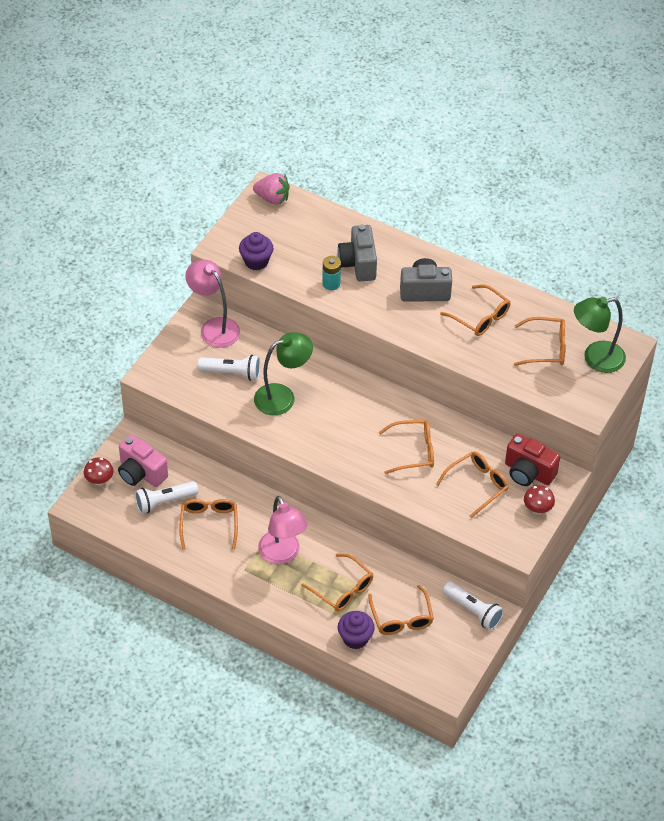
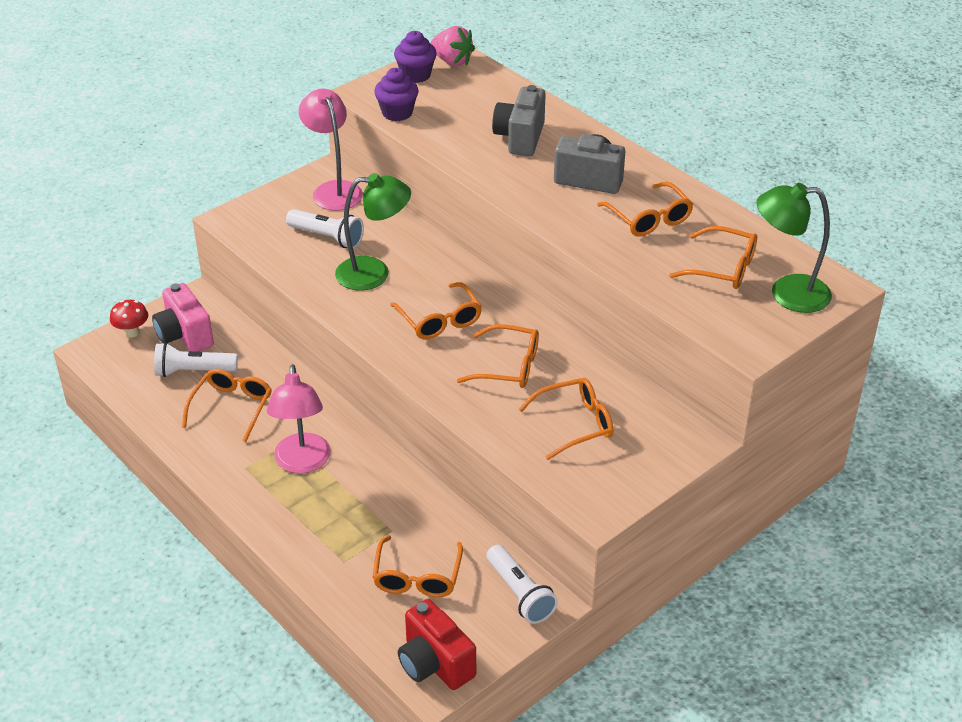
camera: 20 degrees right, 10 degrees down
orange glasses [301,553,373,612] -> orange glasses moved to [390,282,482,339]
turquoise battery [322,256,341,290] -> none
purple cupcake [338,611,375,649] -> purple cupcake moved to [394,31,437,83]
red camera [505,434,561,486] -> red camera moved to [398,599,476,690]
red mushroom [524,485,555,515] -> none

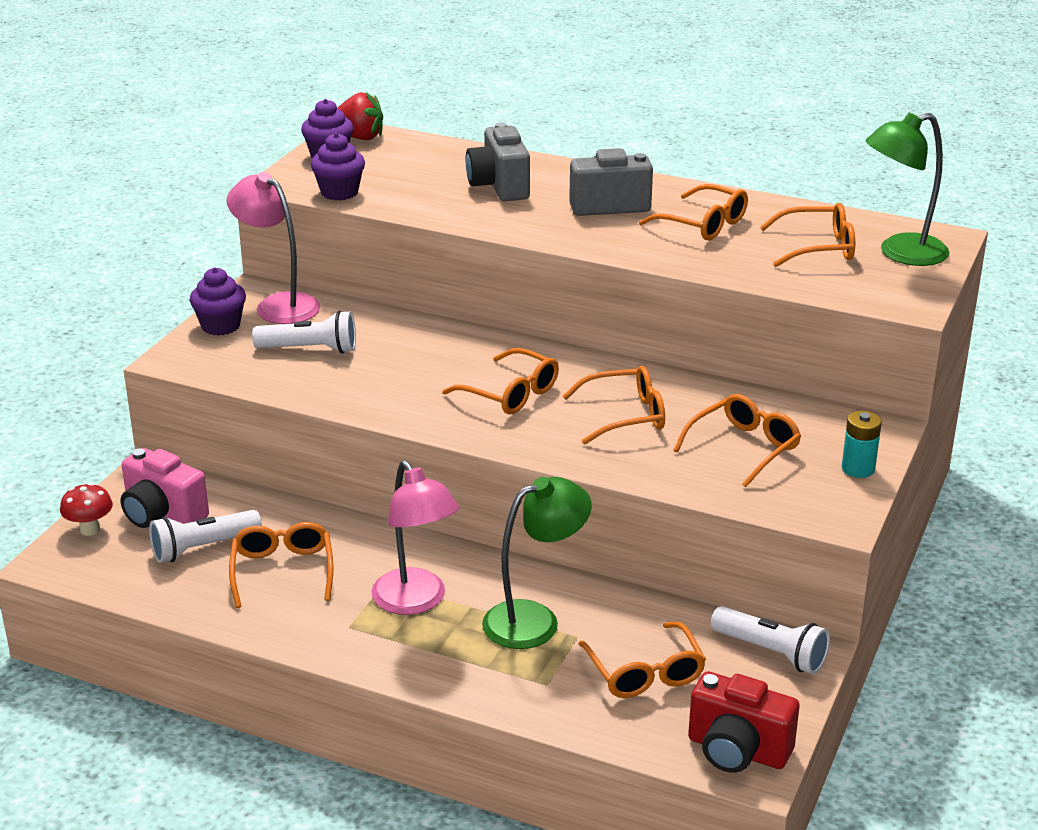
camera: 25 degrees left, 10 degrees down
green lamp [335,173,411,291] -> green lamp moved to [482,477,592,649]
pink strawberry [431,26,475,66] -> red strawberry [337,92,383,140]
none -> purple cupcake [190,267,246,336]
none -> turquoise battery [842,411,882,478]

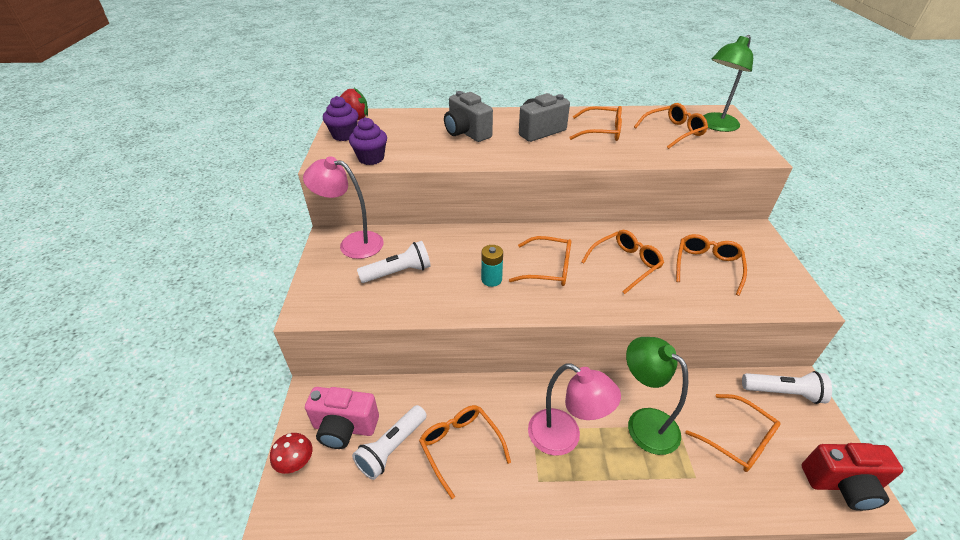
camera: 25 degrees left, 10 degrees up
purple cupcake [190,267,246,336] -> none
green lamp [482,477,592,649] -> green lamp turned 75 degrees counterclockwise [626,337,688,455]
turquoise battery [842,411,882,478] -> turquoise battery moved to [481,245,503,287]

